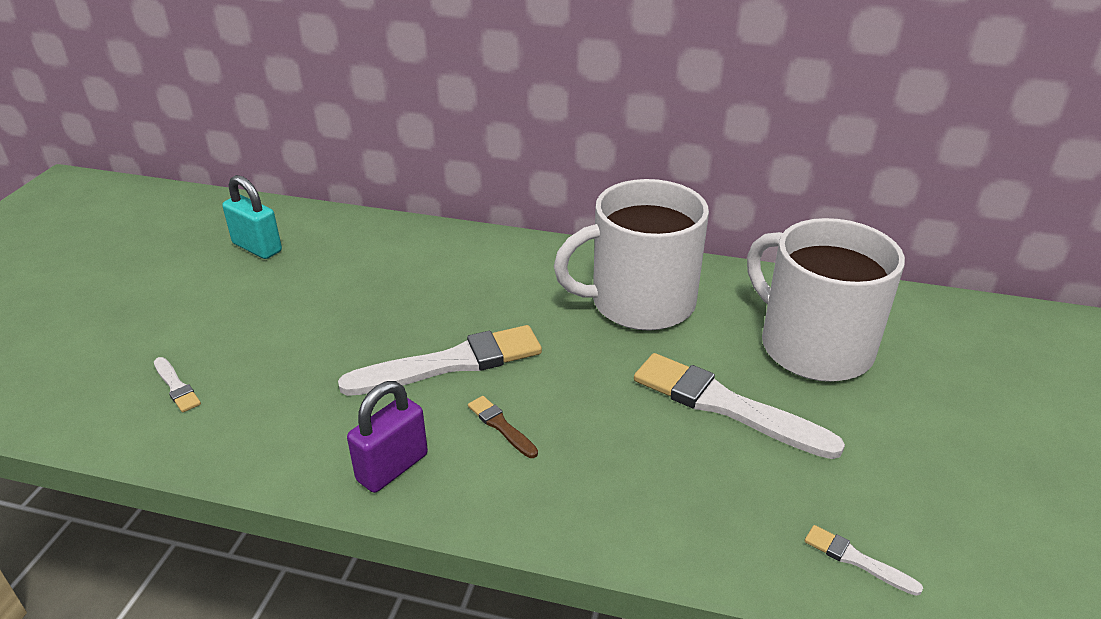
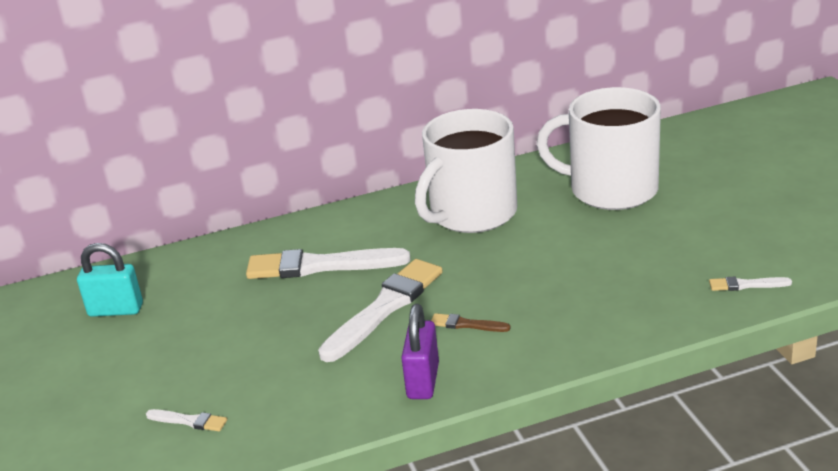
camera: 30 degrees left, 5 degrees down
white brush [634,353,845,459] -> white brush moved to [246,248,410,279]

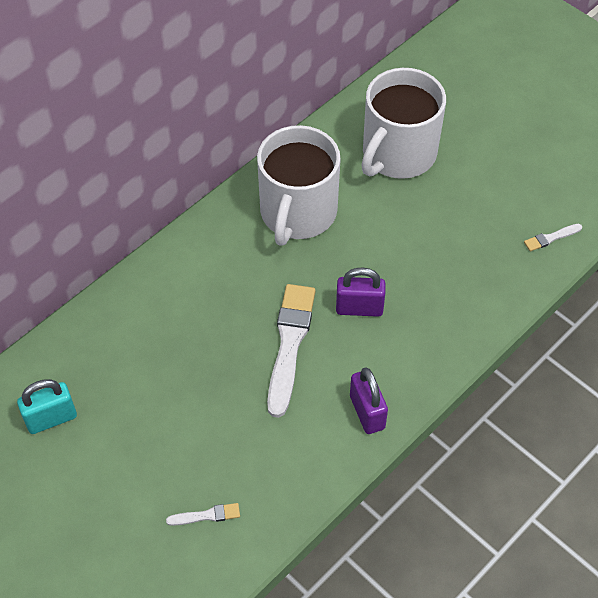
camera: 30 degrees left, 25 degrees up
white brush [246,248,410,279] -> none
brown brush [431,313,510,332] -> none
white mug [536,87,661,210] -> white mug turned 45 degrees counterclockwise [361,68,446,179]
none -> purple padlock [336,268,386,317]

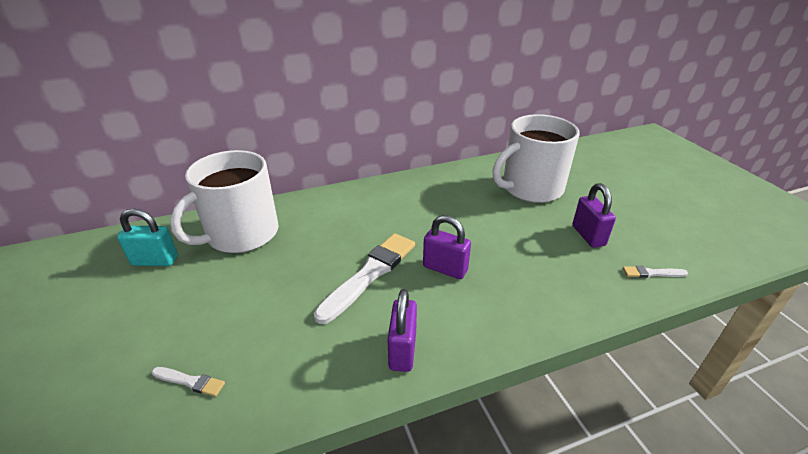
camera: 25 degrees right, 20 degrees down
white mug [257,125,341,246] -> white mug moved to [170,150,279,253]
none -> purple padlock [572,183,616,248]

